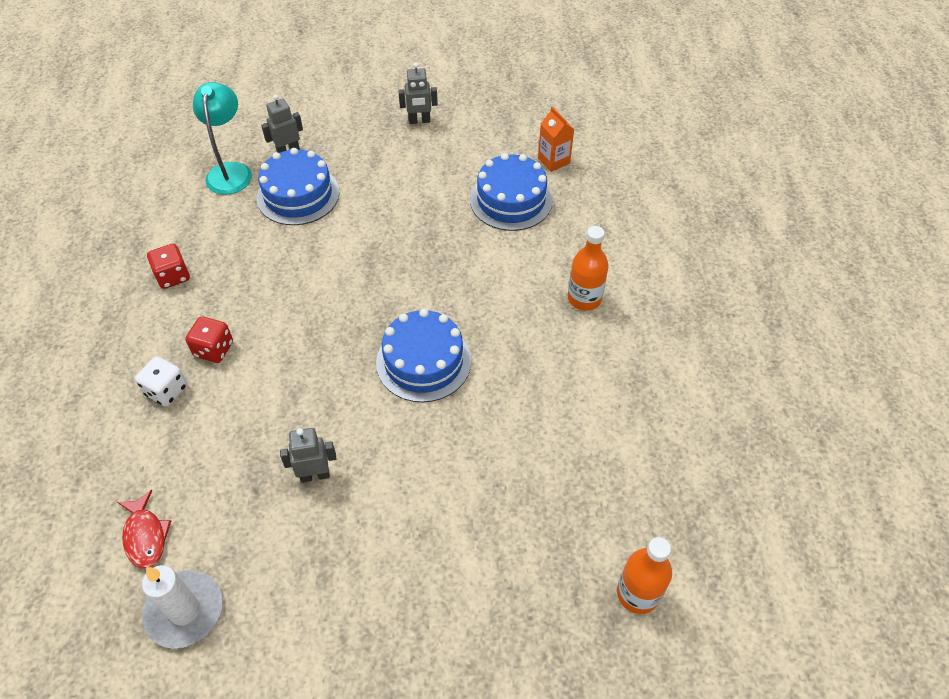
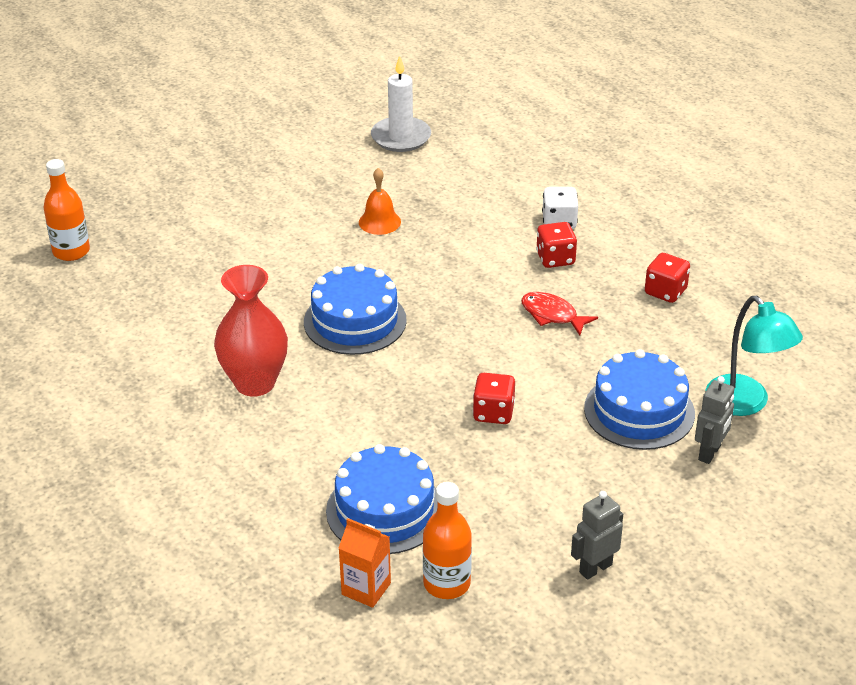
camera: 150 degrees right, 15 degrees down
red fish [117,490,171,569] -> red fish moved to [521,292,598,335]
grey robot [280,428,336,483] -> orange bell [359,168,401,235]
orange bottle [568,226,609,311] -> orange bottle moved to [423,482,472,599]
none -> red vase [214,265,288,397]
none -> red dice [473,373,515,424]

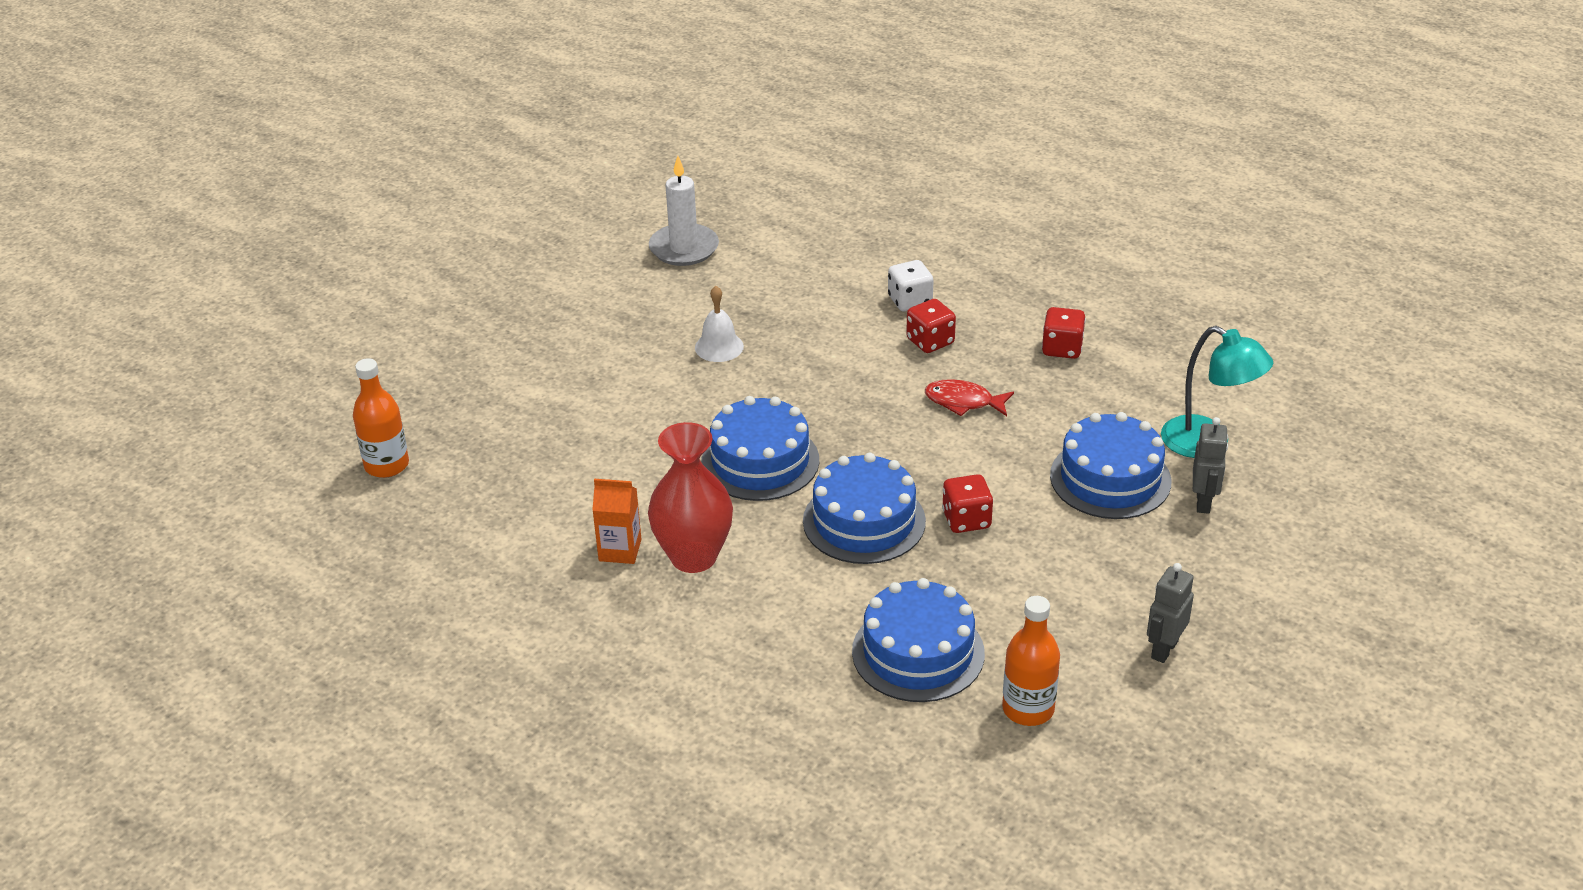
camera: 20 degrees left, 0 degrees up
orange carton [338,518,391,608] -> orange carton moved to [592,479,642,564]
orange bell [359,168,401,235] -> white bell [695,286,744,362]
none -> blue cake [803,453,926,564]

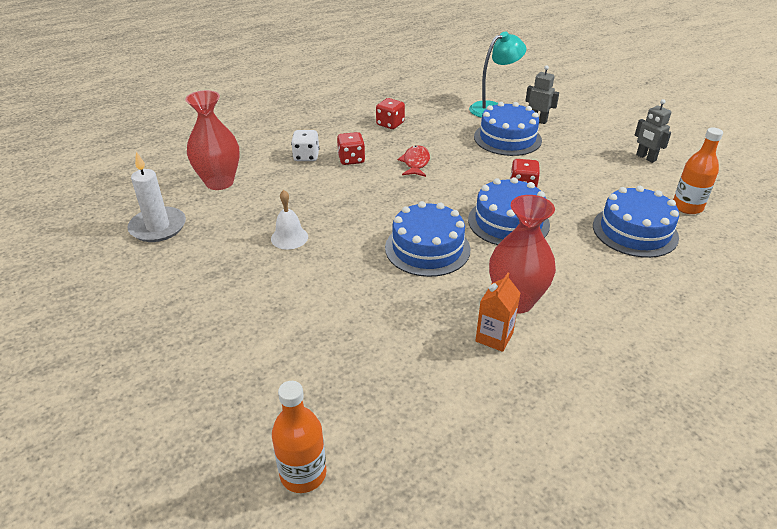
camera: 70 degrees left, 0 degrees up
red fish [925,379,1014,416] -> red fish turned 150 degrees clockwise [398,145,430,177]
none -> red vase [185,90,240,190]

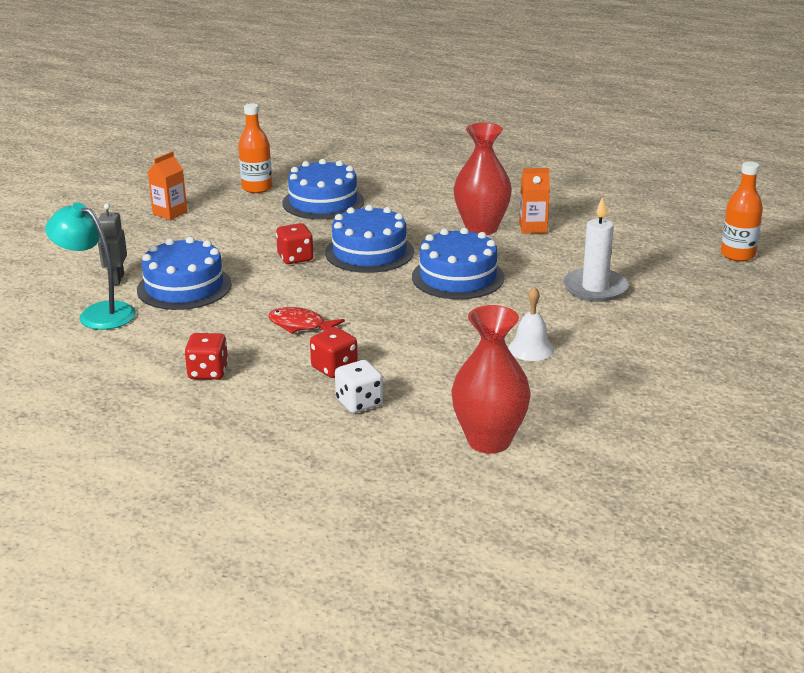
camera: 120 degrees left, 10 degrees down
white candle [127,152,186,242] -> white candle moved to [563,196,628,302]
red fish [398,145,430,177] -> red fish turned 45 degrees clockwise [268,307,345,334]
grey robot [635,99,671,163] -> orange carton [148,151,187,220]

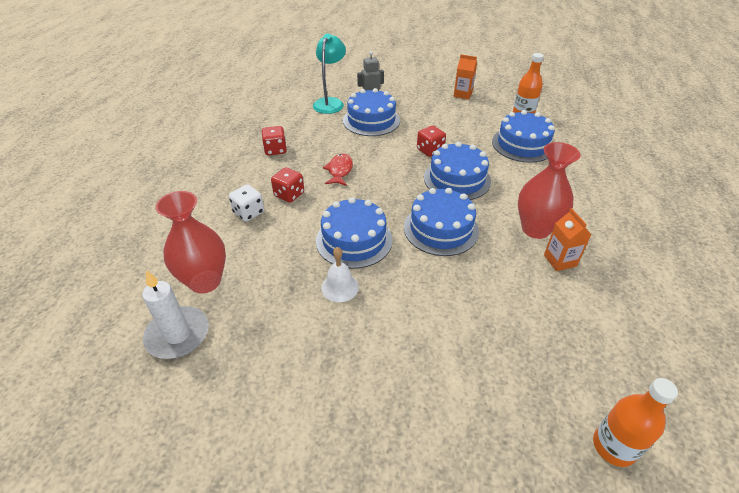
camera: 75 degrees right, 15 degrees up
white candle [563,196,628,302] -> white candle moved to [142,270,209,359]
none -> blue cake [316,197,393,269]

